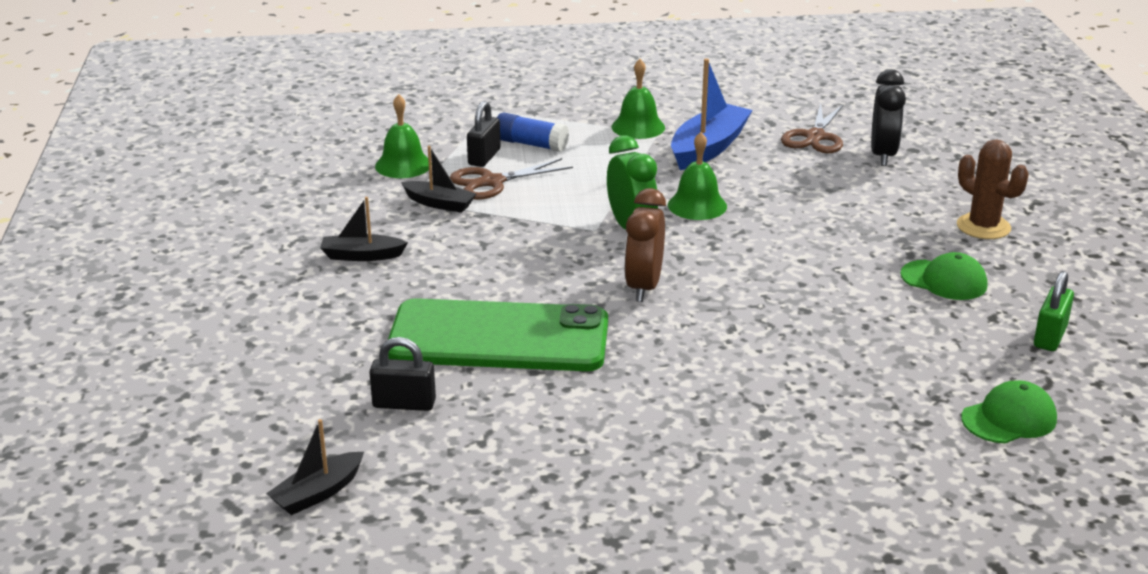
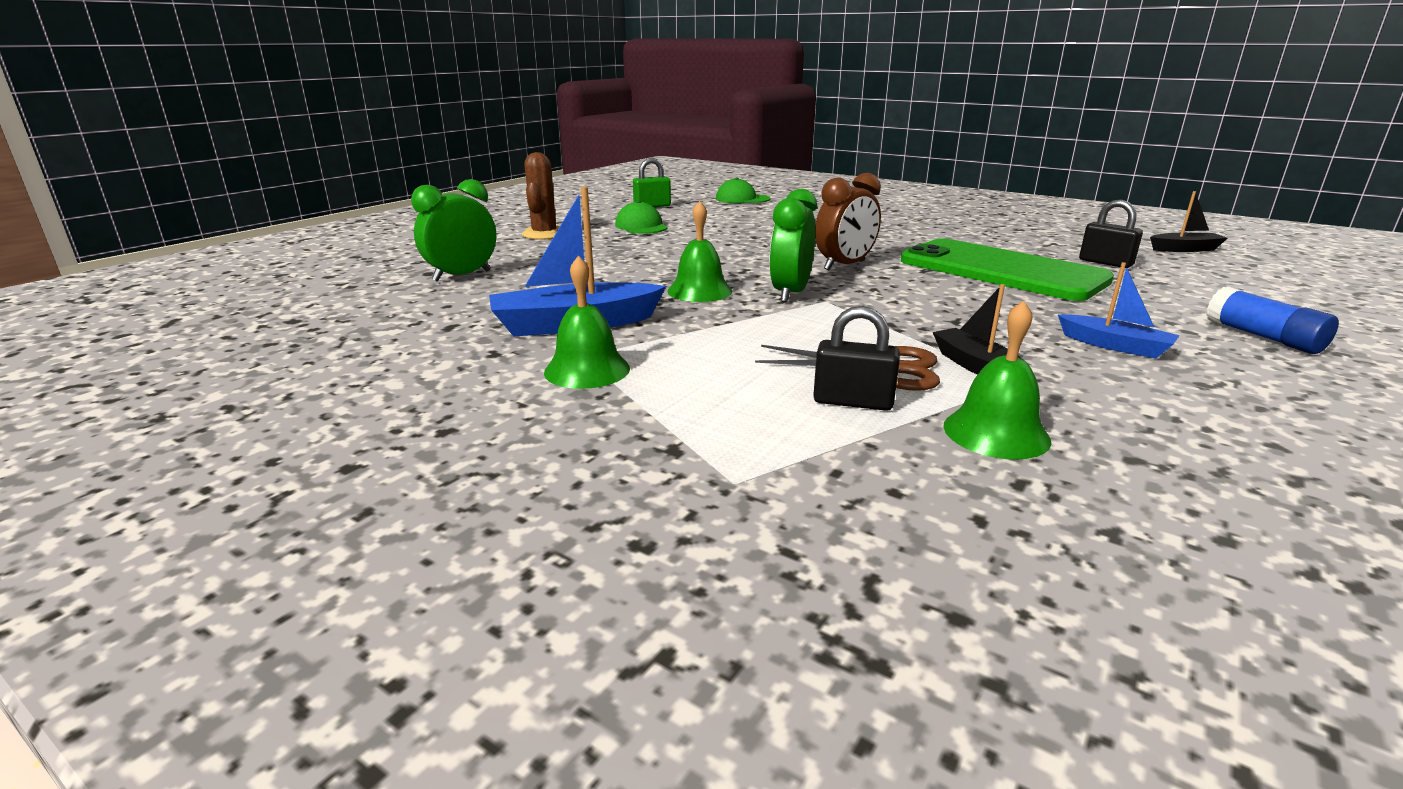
camera: 140 degrees left, 5 degrees down
black boat [320,197,408,261] -> blue boat [1058,262,1180,359]
black padlock [467,101,501,167] -> black padlock turned 45 degrees clockwise [813,306,900,411]
blue glue stick [497,112,569,152] -> blue glue stick moved to [1206,286,1339,354]
brown scissors [781,103,843,153] -> none
black clock [871,69,906,166] -> green clock [411,179,496,282]

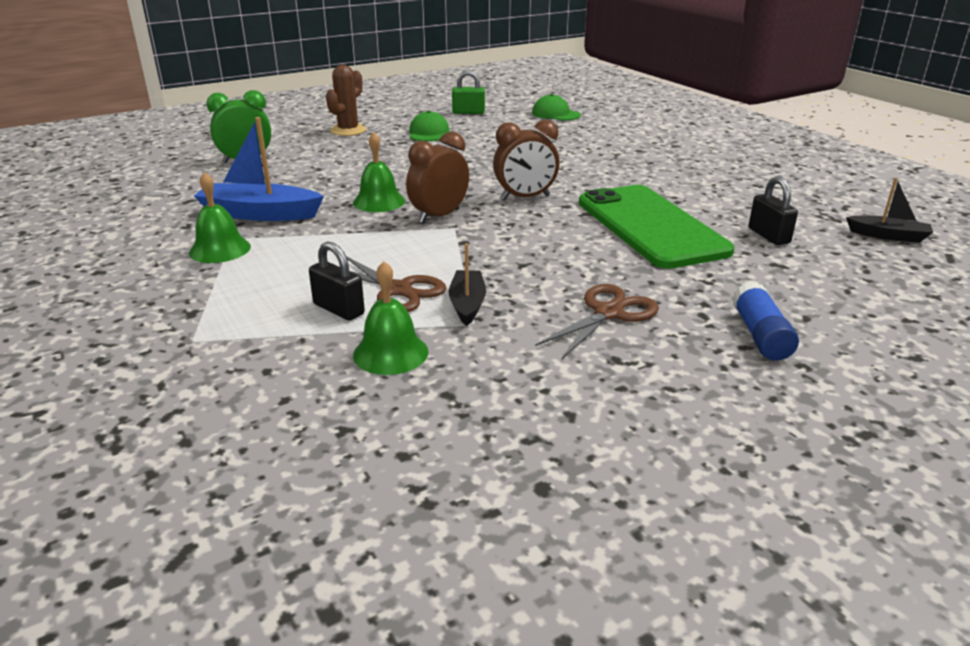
camera: 25 degrees right, 5 degrees up
green clock [769,189,817,303] -> brown clock [406,132,469,223]
blue boat [1058,262,1180,359] -> brown scissors [535,284,659,360]

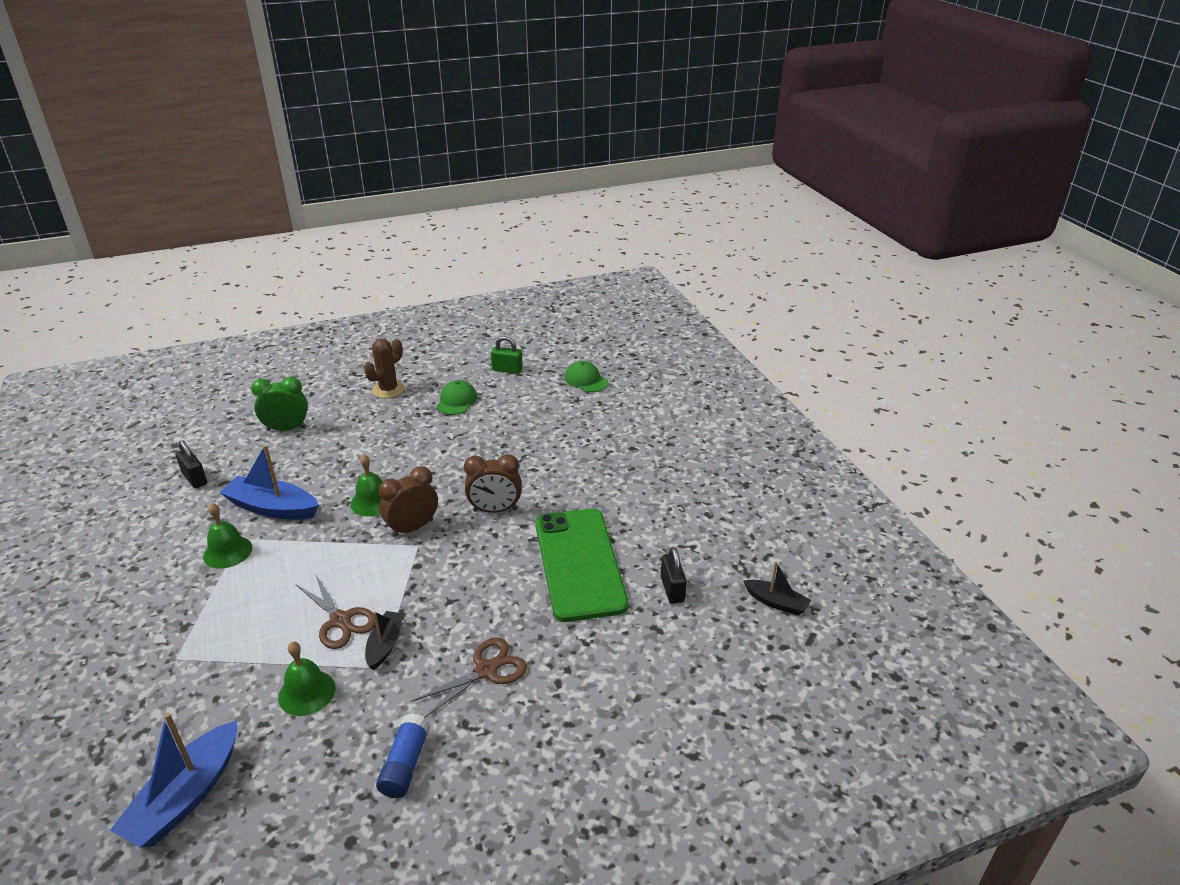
camera: 10 degrees right, 5 degrees up
black padlock [309,241,365,321] -> black padlock moved to [176,441,207,488]
blue glue stick [732,282,799,360] -> blue glue stick moved to [376,713,430,798]
none -> blue boat [110,713,237,848]

